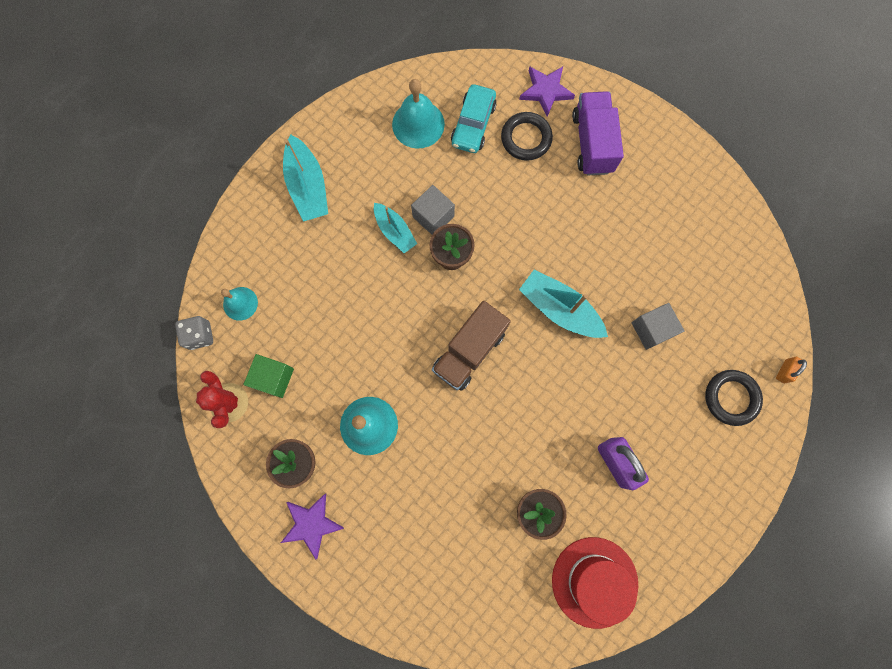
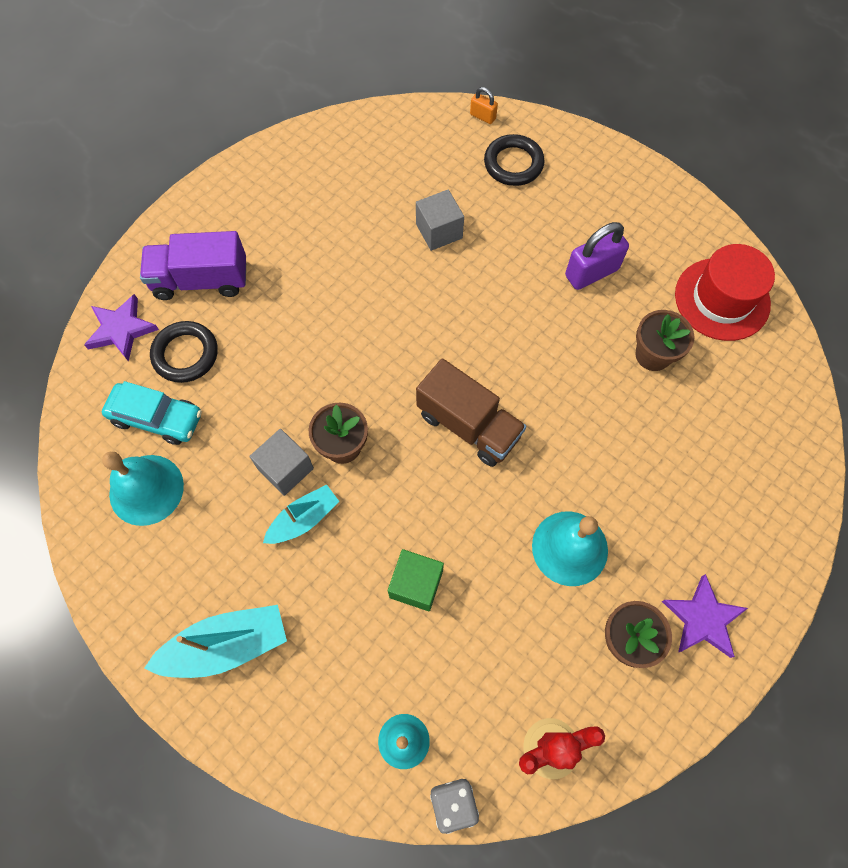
camera: 90 degrees left, 10 degrees down
green cube [243,354,294,398] -> green cube moved to [388,549,444,611]
turquoise boat [519,269,608,338] -> none

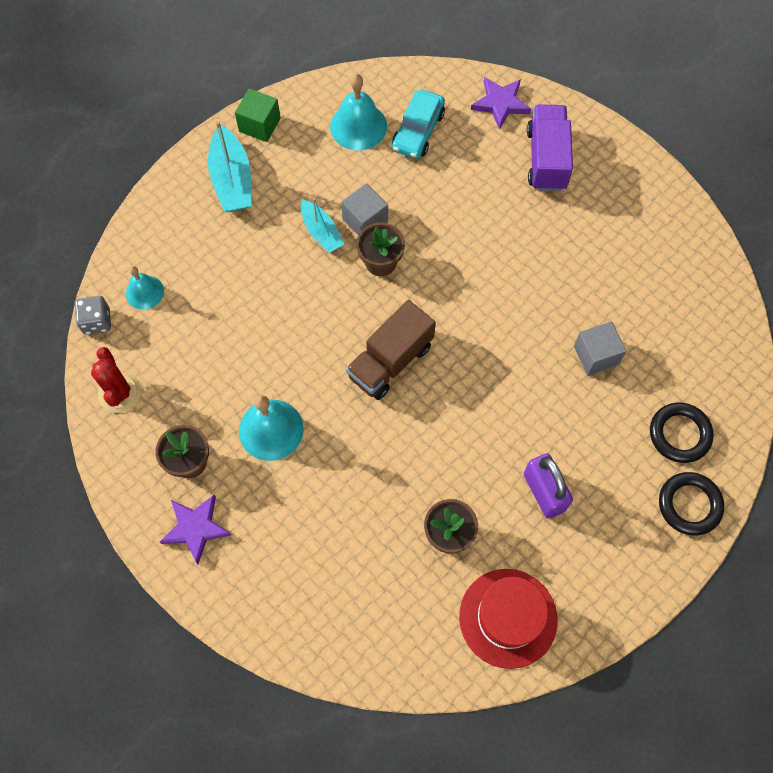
camera: 95 degrees right, 0 degrees up
black ring [150,321,218,383] -> black ring moved to [659,472,724,535]
green cube [388,549,444,611] -> green cube moved to [235,88,281,142]
orange padlock [470,87,498,124] -> none

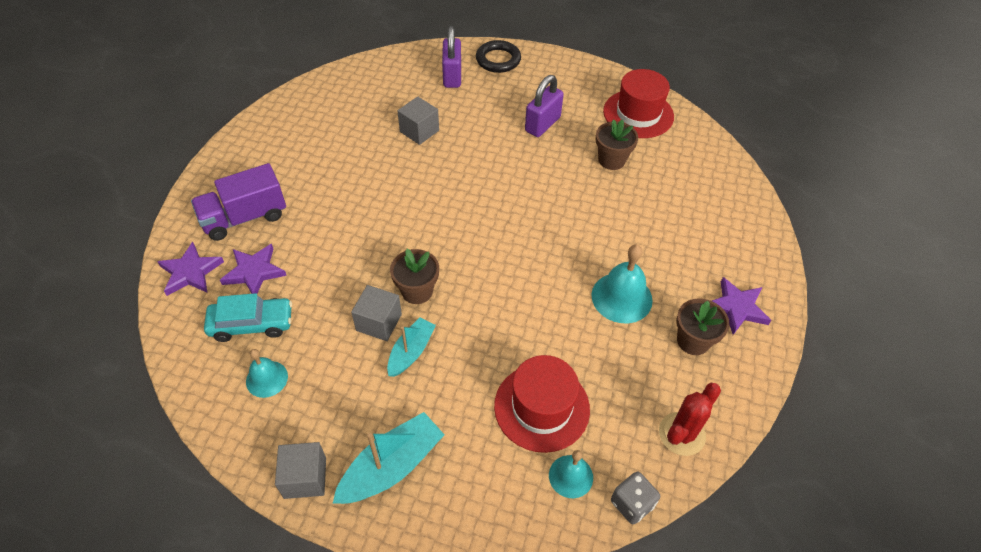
camera: 120 degrees left, 15 degrees down
green cube [235,88,281,142] -> grey cube [275,442,326,499]
turquoise bell [330,74,387,151] -> turquoise bell [246,349,288,398], size x0.62
brown truck [346,300,436,400] -> none
black ring [650,403,714,463] -> purple padlock [442,26,461,88]
none -> purple star [220,244,287,294]
none -> red hat [494,355,590,453]

